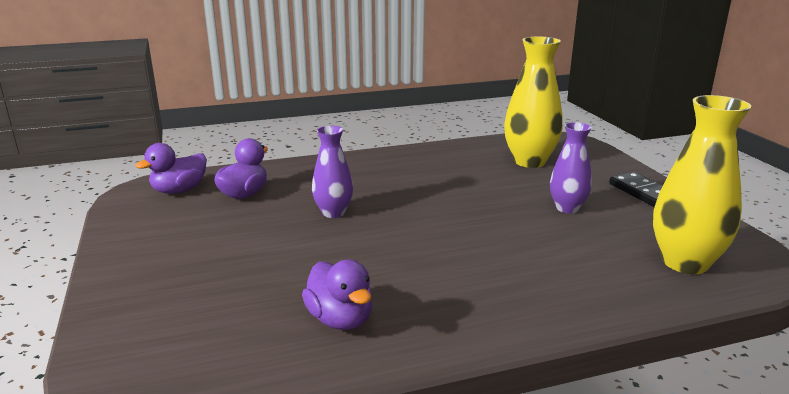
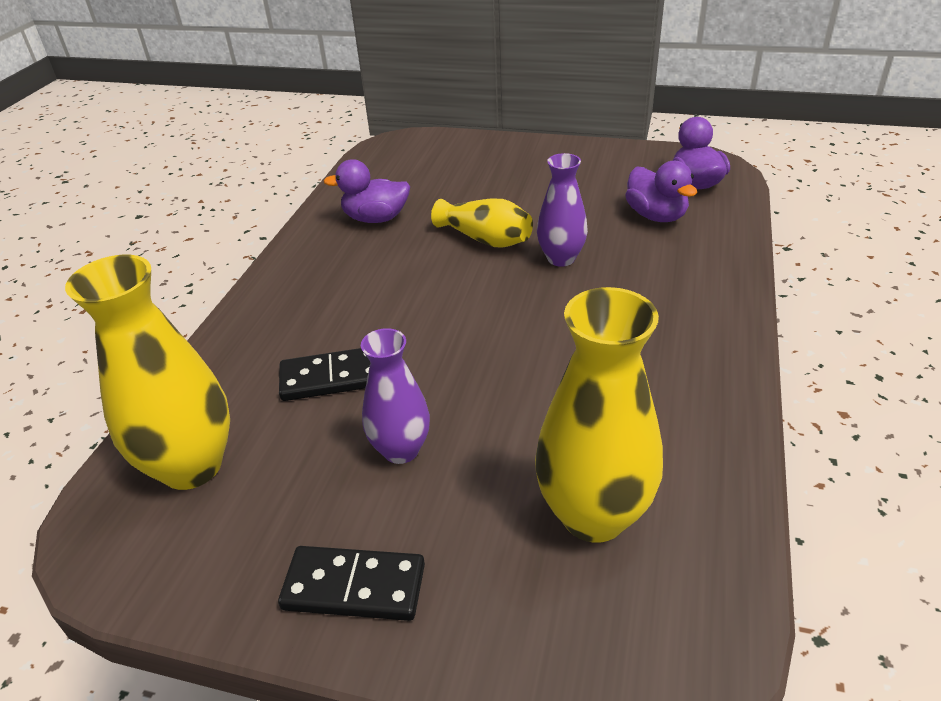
camera: 125 degrees right, 15 degrees up
none -> black domino [279,348,371,401]
none -> yellow vase [431,199,533,247]

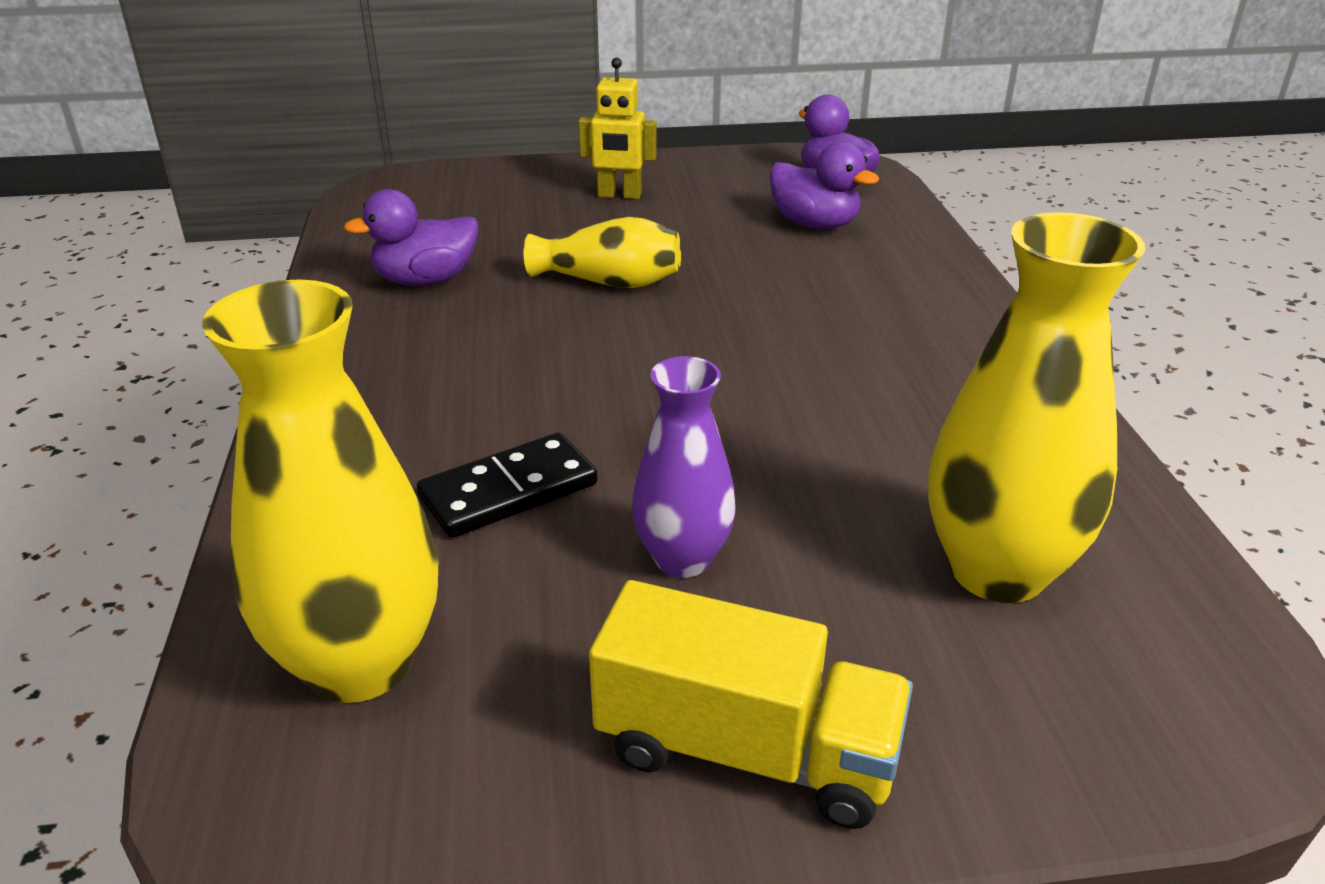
camera: 25 degrees left, 5 degrees down
black domino [278,546,425,621] -> yellow truck [589,580,913,829]
purple vase [537,153,588,267] -> none
none -> yellow robot [578,58,657,199]

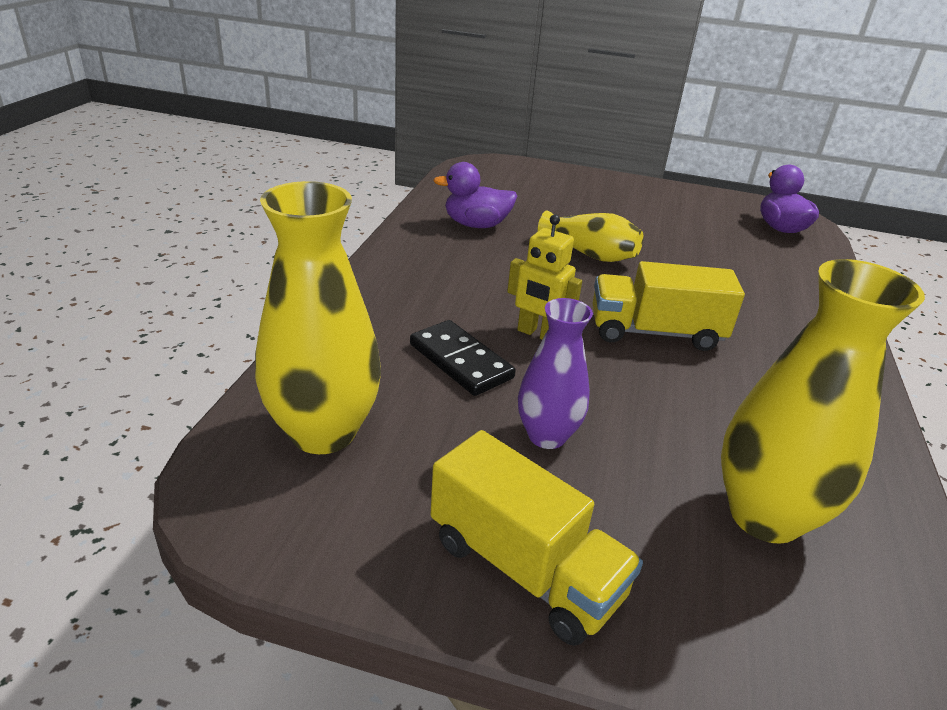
camera: 20 degrees right, 0 degrees up
black domino [417,432,598,538] -> black domino turned 60 degrees clockwise [410,320,516,396]
yellow robot [578,58,657,199] -> yellow robot moved to [507,214,582,340]
purple duck [770,141,879,229] -> none
none -> yellow truck [593,261,745,351]

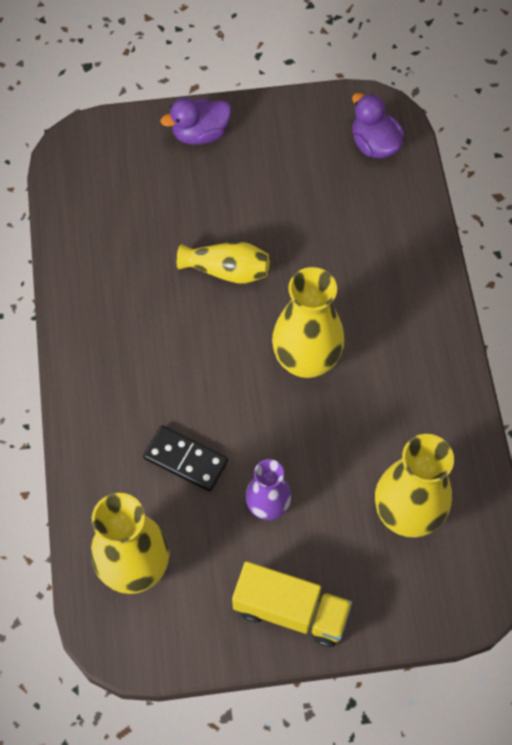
camera: 20 degrees left, 30 degrees up
purple duck [433,162,517,228] -> purple duck moved to [161,98,231,145]
yellow robot [507,214,582,340] -> none
yellow truck [593,261,745,351] -> yellow vase [272,267,344,378]

